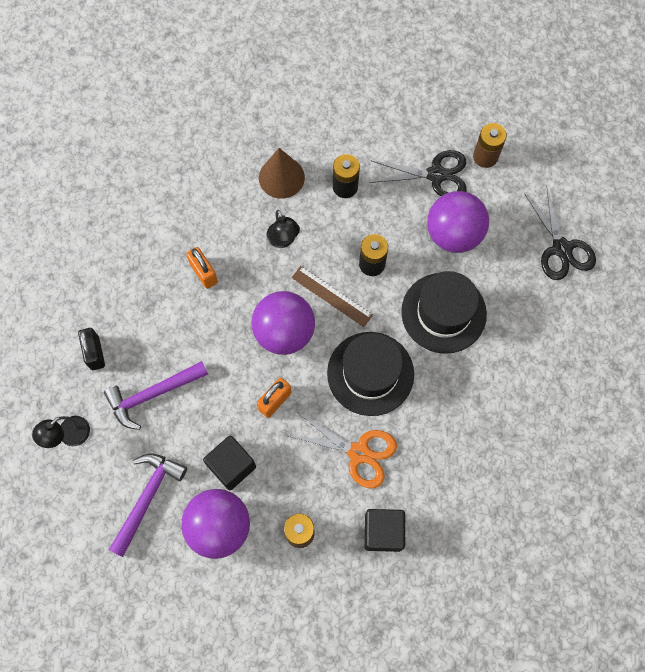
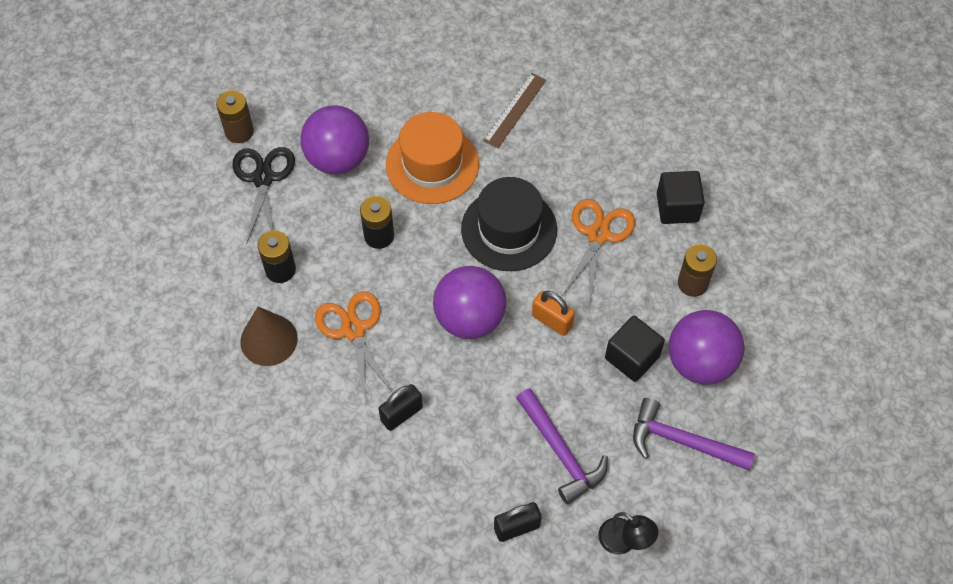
camera: 95 degrees left, 10 degrees down
orange padlock [186,247,218,289] -> black padlock [378,384,423,431]
black lamp [267,210,300,248] -> orange scissors [315,291,393,403]
brown ruler [291,266,373,327] -> brown ruler moved to [483,73,546,148]
black hat [401,271,487,354] -> orange hat [386,112,479,204]
black scissors [524,188,596,280] -> none

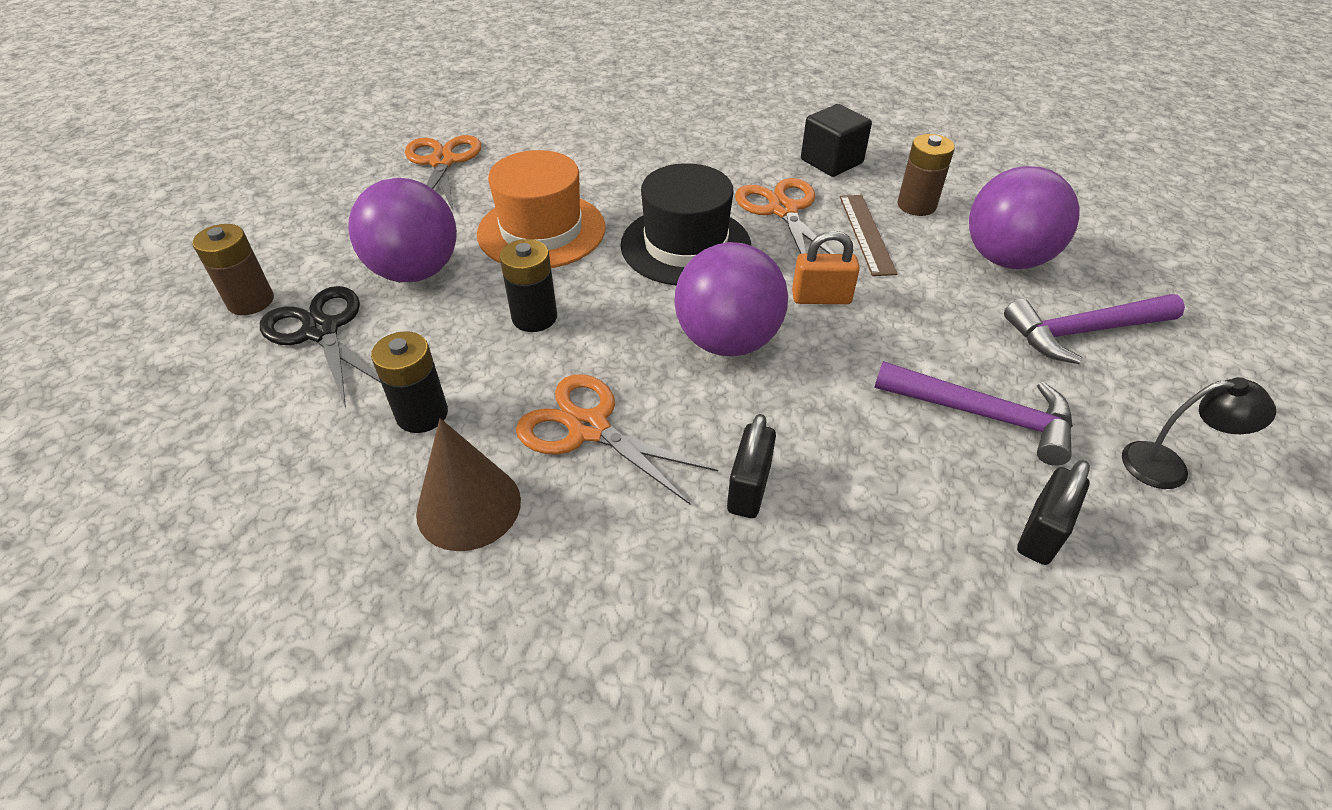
camera: 35 degrees left, 15 degrees down
brown ruler [483,73,546,148] -> brown ruler moved to [840,195,898,276]
black cube [605,316,665,382] -> none
none -> orange scissors [405,135,481,212]

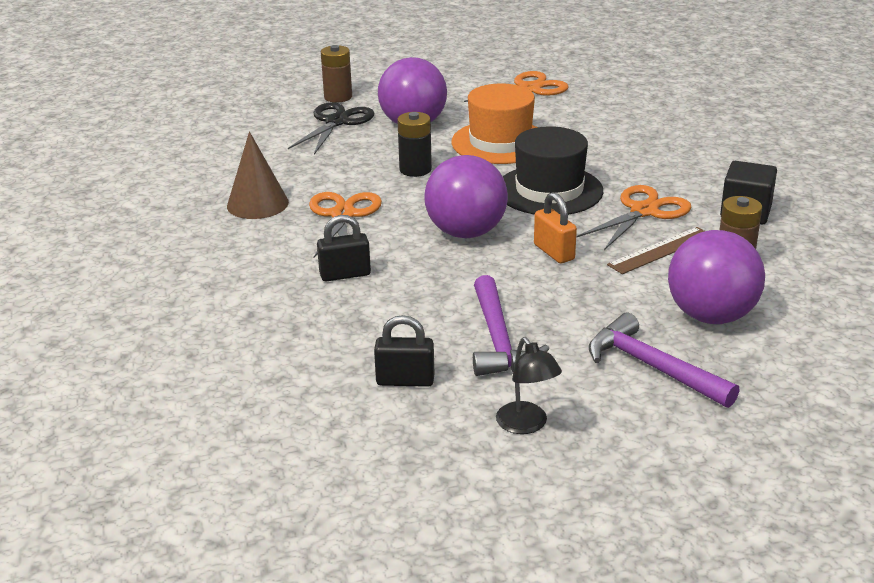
camera: 60 degrees right, 15 degrees down
black battery [371,331,448,433] -> none

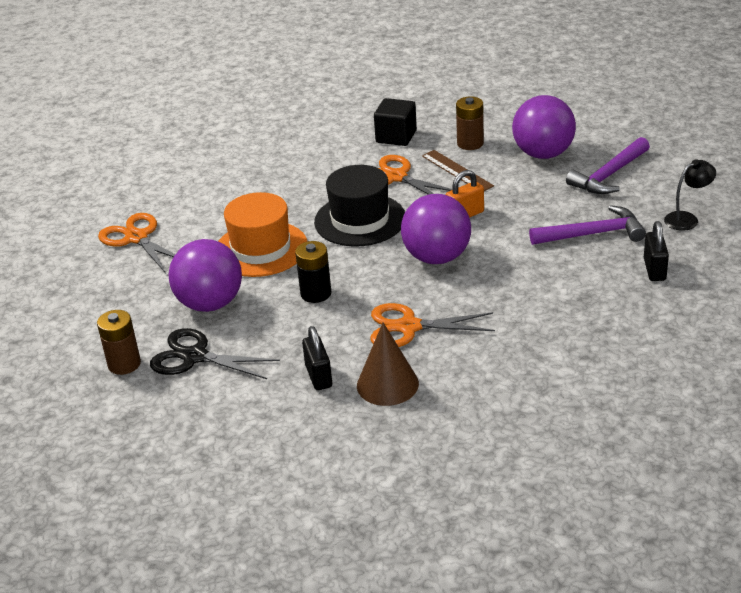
camera: 90 degrees left, 5 degrees up
black padlock [317,215,371,281] -> black padlock moved to [302,326,332,390]

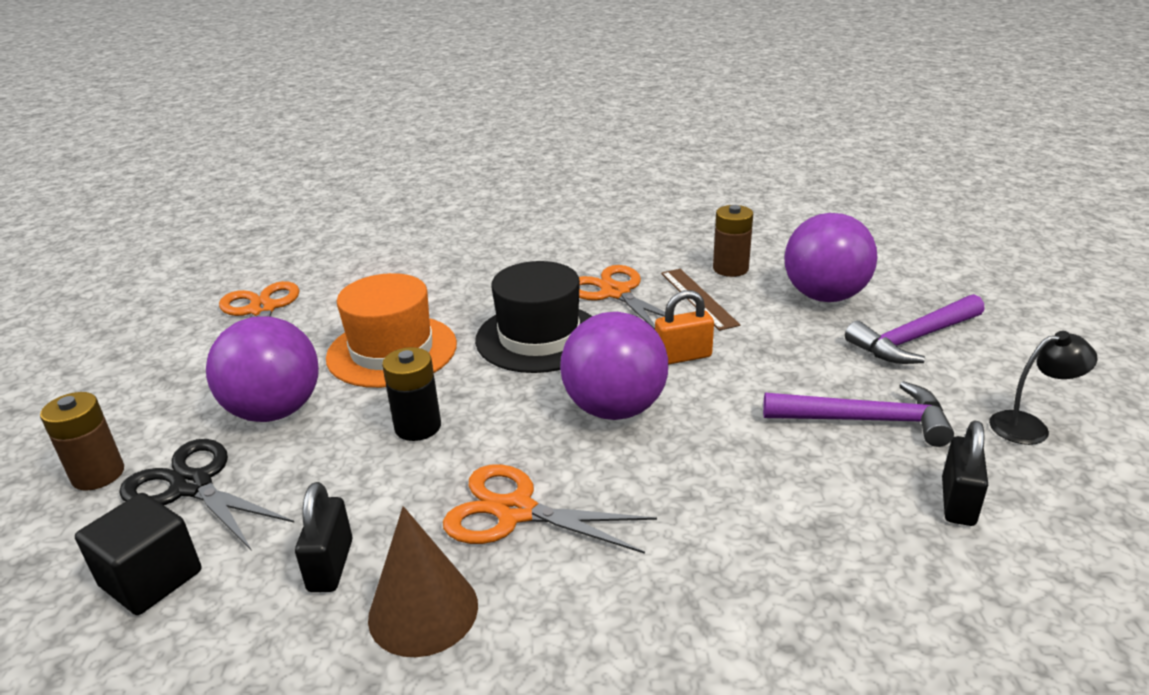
camera: 15 degrees right, 5 degrees down
black cube [374,98,417,146] -> black cube moved to [75,493,201,615]

